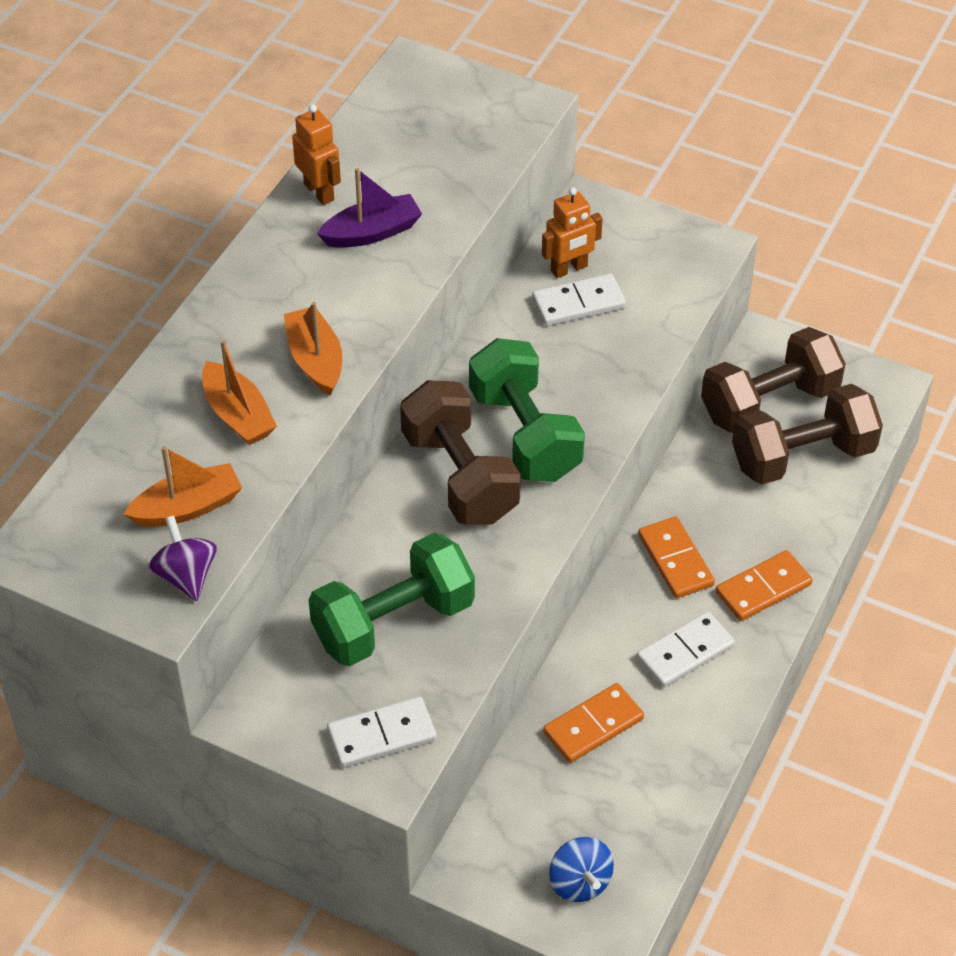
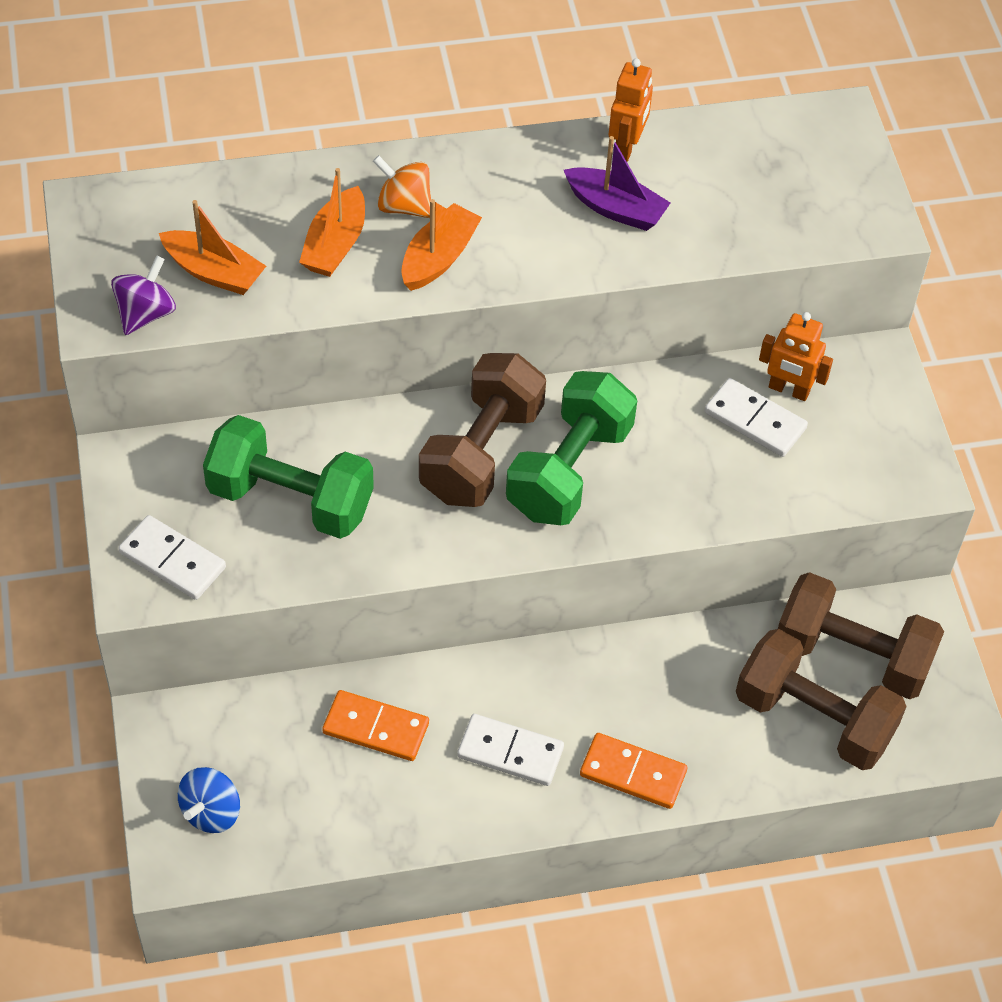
camera: 50 degrees right, 5 degrees up
orange domino [638,516,715,598] -> none
none -> orange spinning top [373,155,431,218]

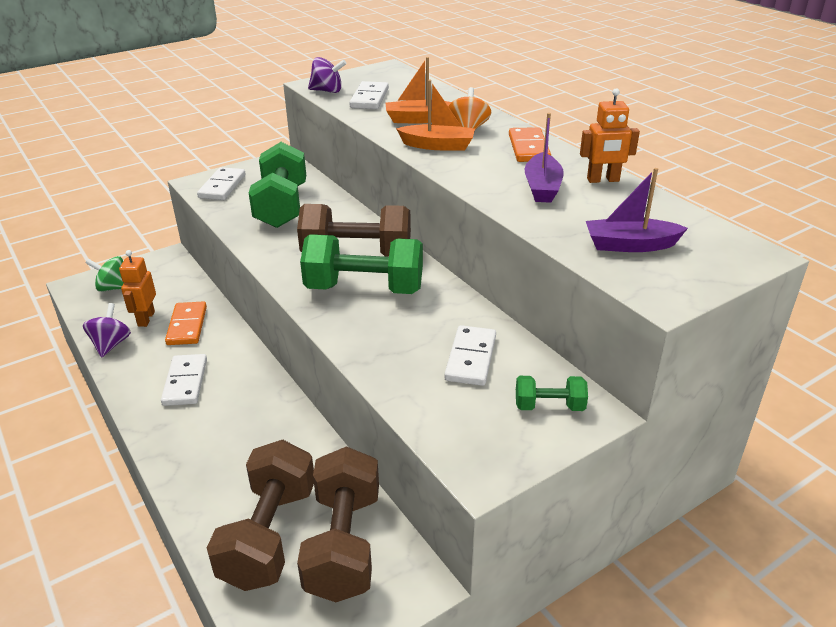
camera: 70 degrees right, 20 degrees down
orange boat [159,200,266,295] -> white domino [349,81,389,109]
blue spinning top [178,767,240,833] -> green spinning top [85,256,124,292]
orange domino [580,733,687,809] -> orange domino moved to [509,127,551,162]
orange robot [759,312,833,401] -> orange robot moved to [119,250,156,327]
none -> purple spinning top [83,303,131,358]
none -> green dumbbell [516,376,588,411]
none -> purple boat [586,168,688,252]

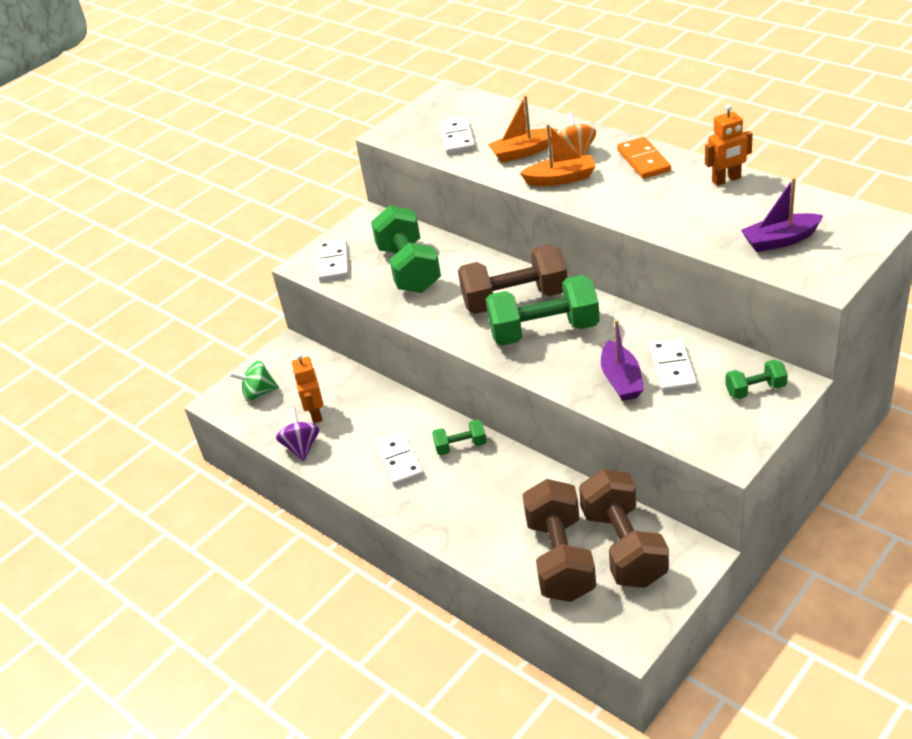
camera: 10 degrees left, 5 degrees up
orange domino [165,301,207,345] -> none
purple spinning top [308,57,347,93] -> none
purple boat [524,113,564,203] -> purple boat moved to [601,320,644,401]
none -> green dumbbell [432,419,487,455]

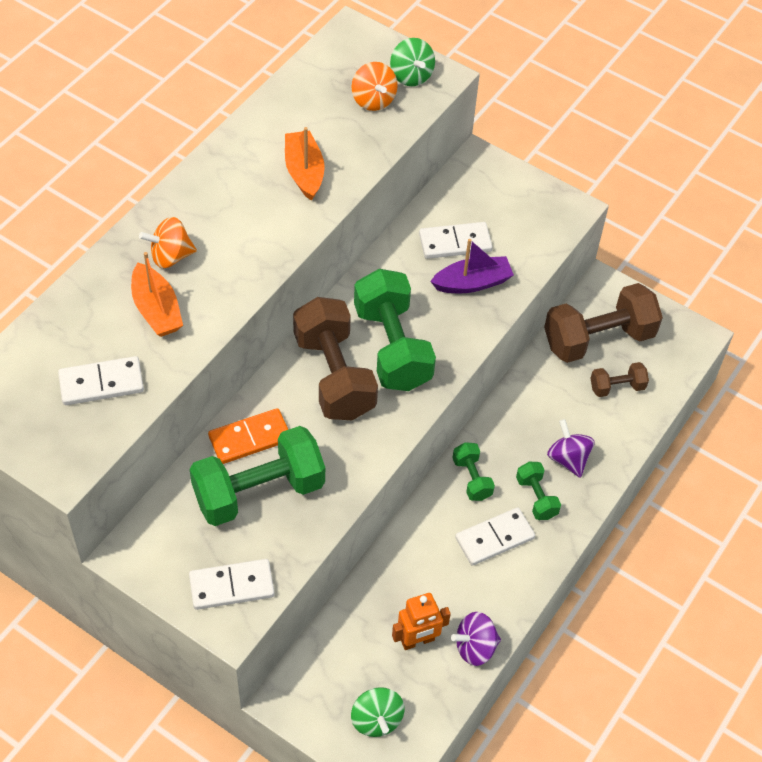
camera: 105 degrees left, 15 degrees up
orange boat [520,124,596,186] -> orange boat moved to [285,127,325,201]
brown dumbbell [522,479,596,602] -> brown dumbbell [590,362,649,397], size x0.49
orange domino [617,137,671,179] -> orange domino moved to [208,408,288,464]
orange robot [705,104,753,186] -> none
green dumbbell [725,359,788,399] -> green dumbbell moved to [516,462,561,520]
purple boat [741,177,824,252] -> orange spinning top [351,62,398,111]
none -> green spinning top [390,38,435,86]
none -> purple spinning top [547,419,595,478]

